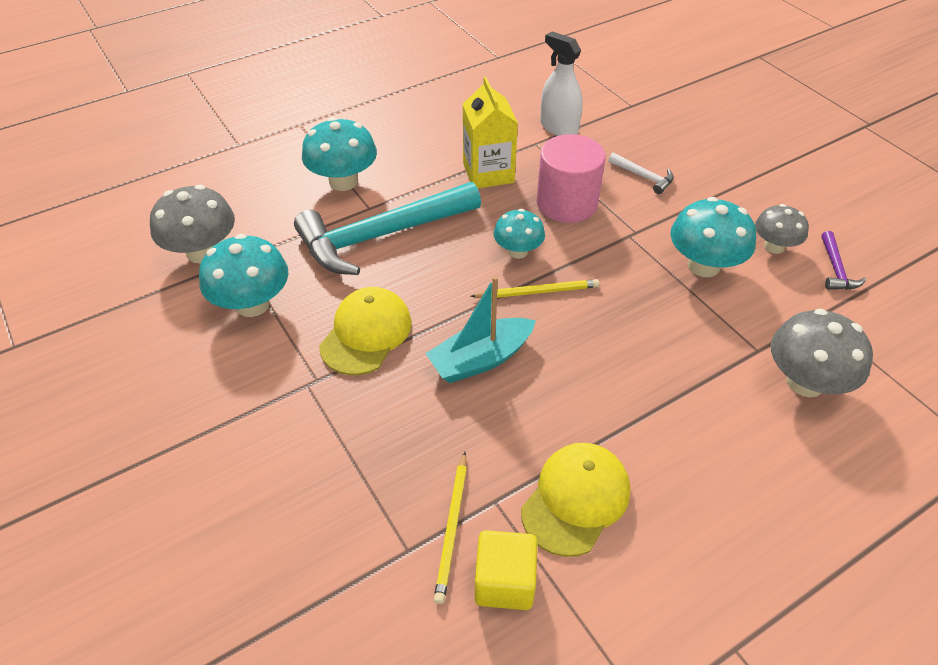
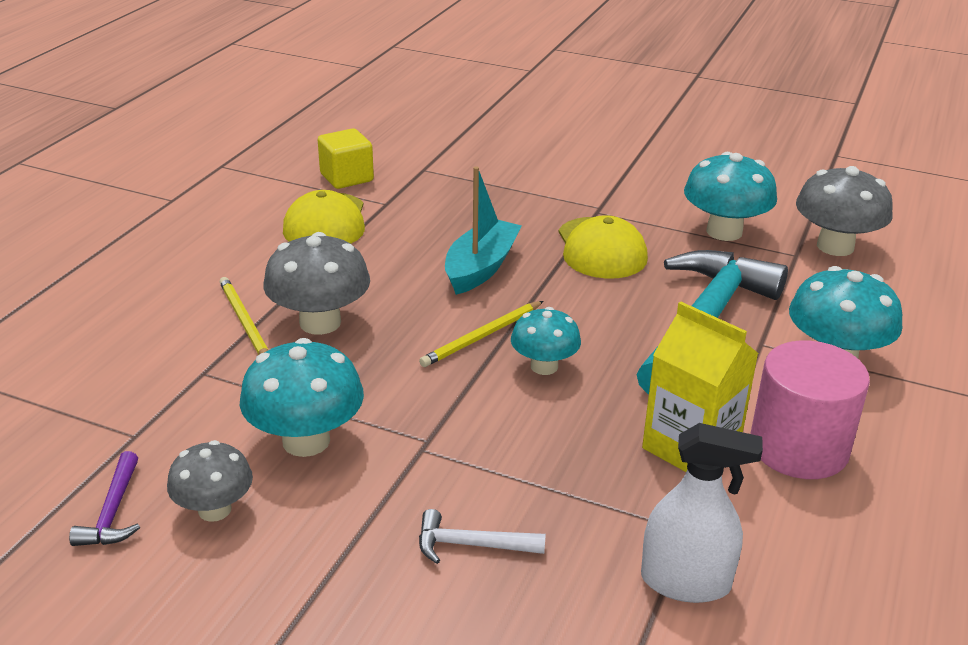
camera: 145 degrees right, 15 degrees down
yellow pencil [434,451,467,604] -> yellow pencil moved to [220,277,268,355]
pink cylinder [537,134,606,223] -> pink cylinder moved to [750,341,870,479]
grey mushroom [771,308,873,397] -> grey mushroom moved to [263,232,370,335]
purple hammer [821,231,866,290] -> purple hammer turned 150 degrees counterclockwise [69,451,140,546]

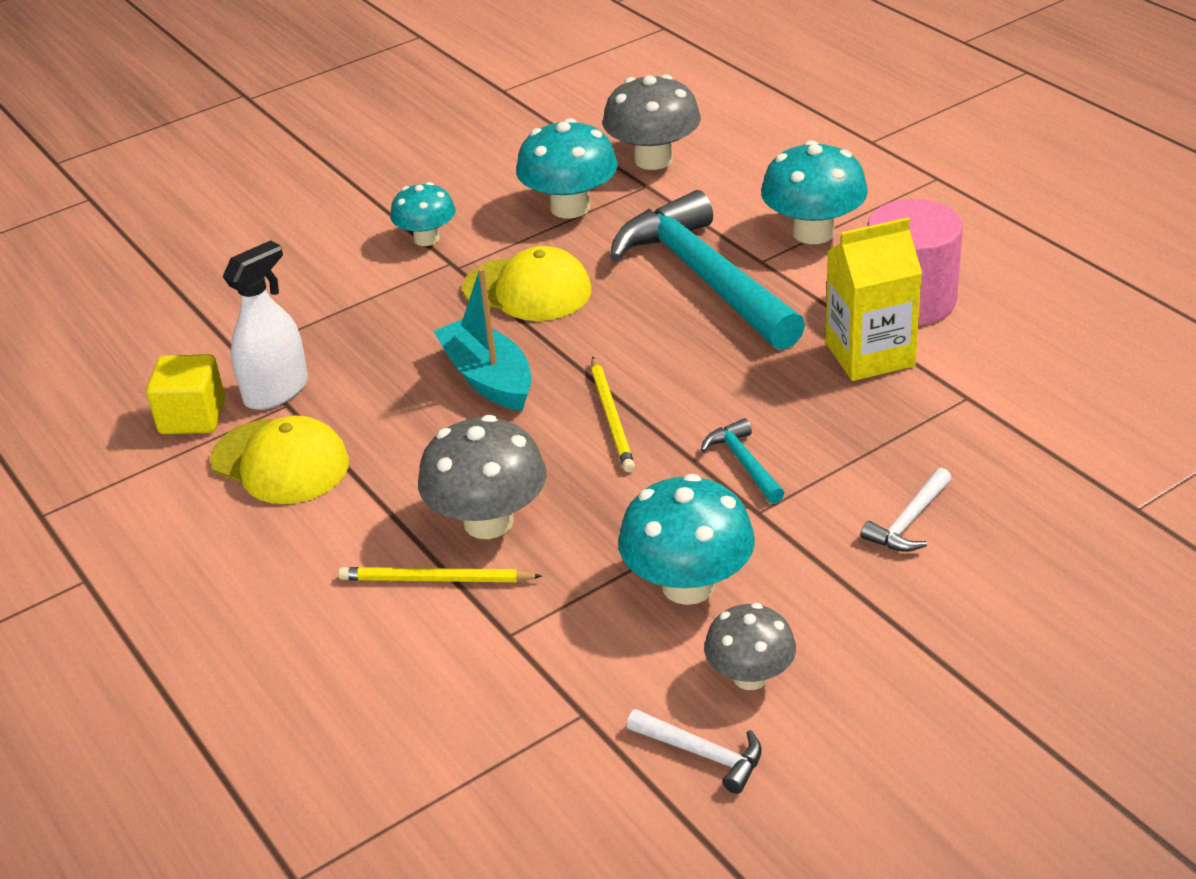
camera: 55 degrees left, 5 degrees up
purple hammer [69,451,140,546] -> white hammer [627,709,762,794]
turquoise mushroom [511,307,581,375] -> turquoise mushroom moved to [390,182,456,246]
white spray bottle [641,423,763,603] -> white spray bottle moved to [223,240,308,410]
none -> turquoise hammer [701,418,784,504]

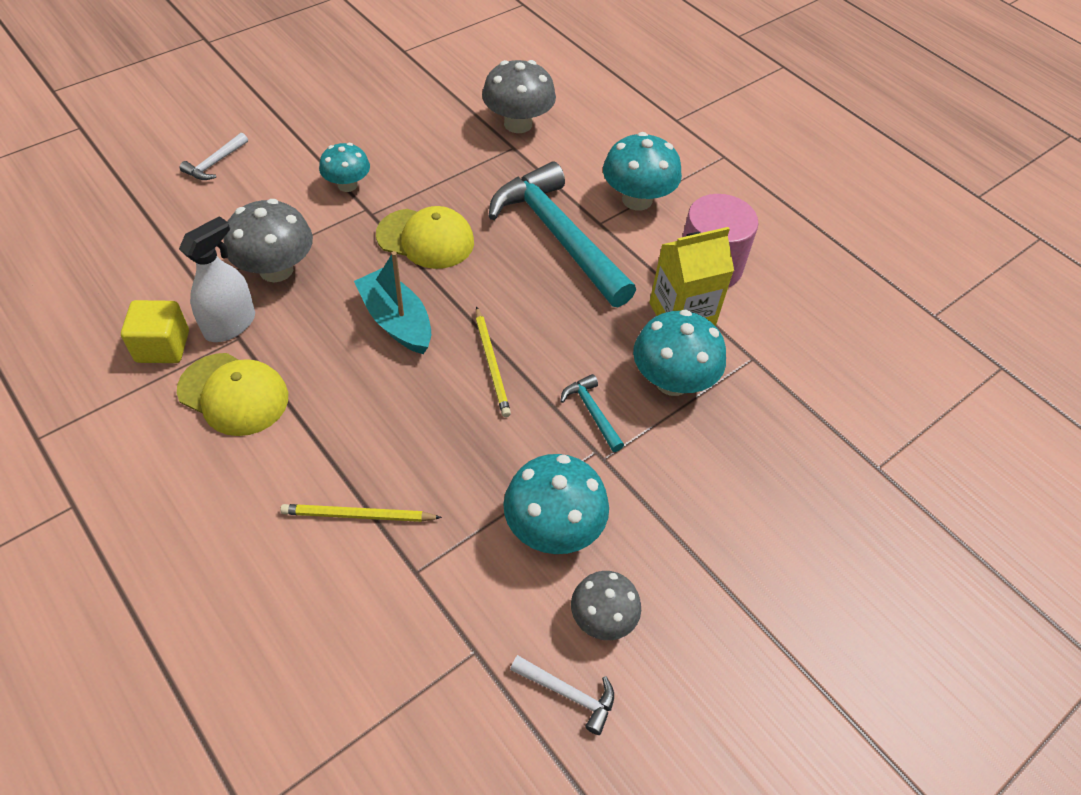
camera: 10 degrees left, 15 degrees up
grey mushroom [418,415,547,539] -> grey mushroom moved to [223,199,313,282]
turquoise mushroom [516,118,618,219] -> turquoise mushroom moved to [633,310,726,396]
white hammer [861,468,952,552] -> white hammer moved to [180,133,248,180]

